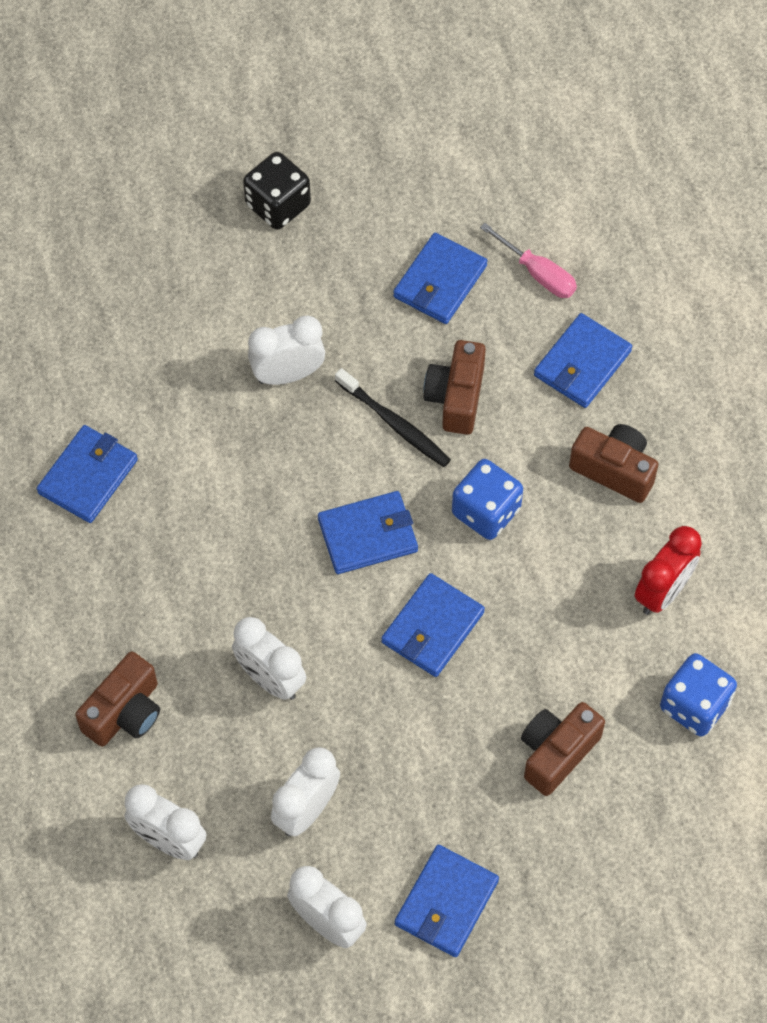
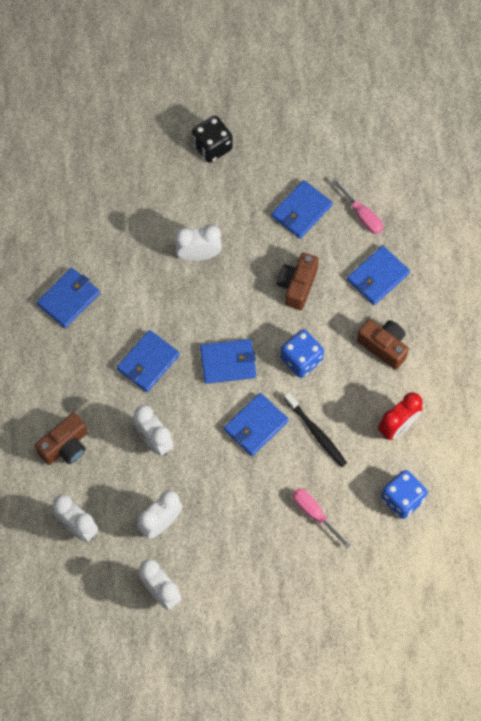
camera: 10 degrees right, 5 degrees up
black toothbrush [335,368,451,467] -> black toothbrush moved to [284,392,347,467]
blue wallet [395,845,499,957] -> blue wallet moved to [117,330,180,392]
brown camera [521,702,605,796] -> pink screwdriver [292,488,351,549]

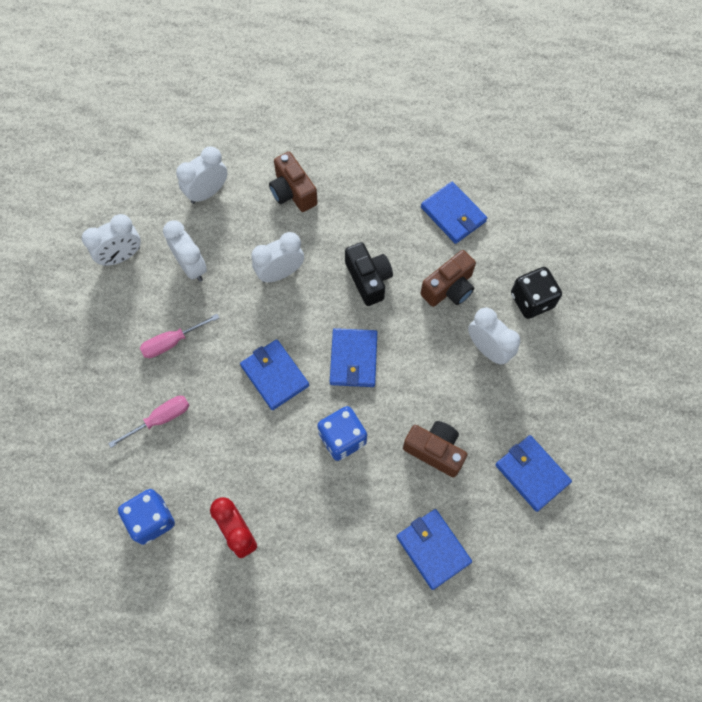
camera: 100 degrees right, 0 degrees up
blue wallet [117,330,180,392] -> black camera [345,242,393,306]
white clock [175,224,222,261] -> white clock turned 45 degrees counterclockwise [468,308,520,365]
black dice [192,116,233,163] -> black dice moved to [511,267,562,319]
black toothbrush [284,392,347,467] -> none
pink screwdriver [332,179,383,234] -> pink screwdriver moved to [140,314,219,358]
brown camera [357,319,409,370] -> brown camera moved to [420,250,476,307]

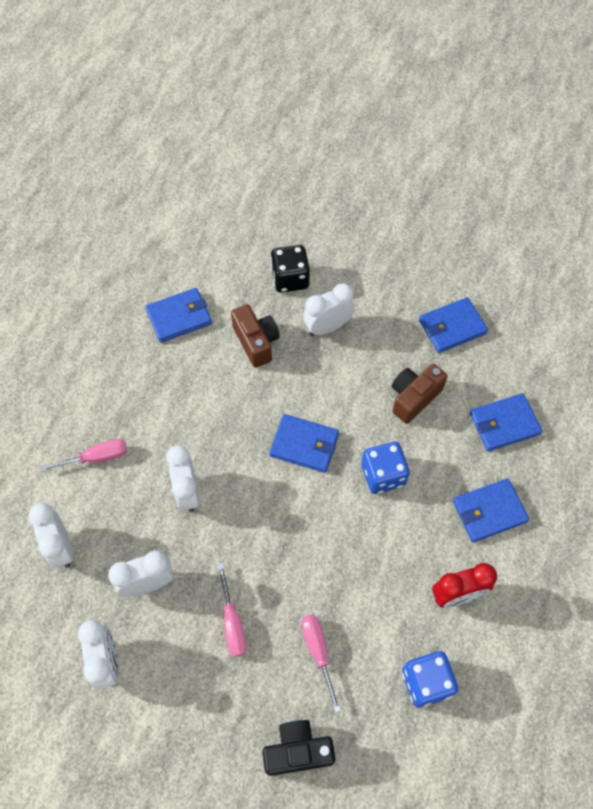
camera: 75 degrees left, 5 degrees down
blue wallet [240,339,309,410] -> blue wallet moved to [453,478,529,542]
brown camera [269,152,318,212] -> pink screwdriver [40,439,127,472]
black camera [345,242,393,306] -> black camera moved to [263,720,335,776]

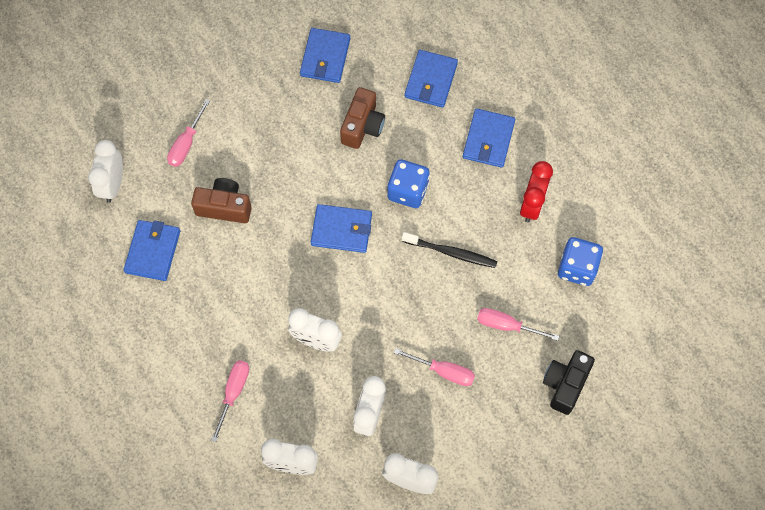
camera: 55 degrees left, 5 degrees up
blue wallet [269,414,339,473] -> blue wallet turned 45 degrees clockwise [311,204,372,253]
black dice [271,245,310,293] -> pink screwdriver [167,99,210,167]
white clock [303,283,354,336] -> white clock moved to [88,140,123,203]
brown camera [392,364,448,424] -> brown camera turned 150 degrees counterclockwise [340,87,385,149]
none -> black toothbrush [402,232,497,268]

